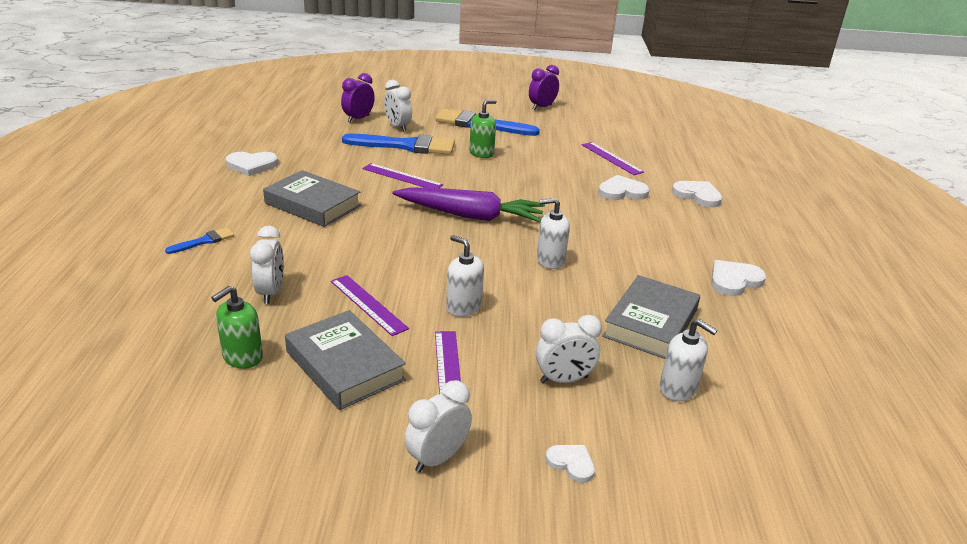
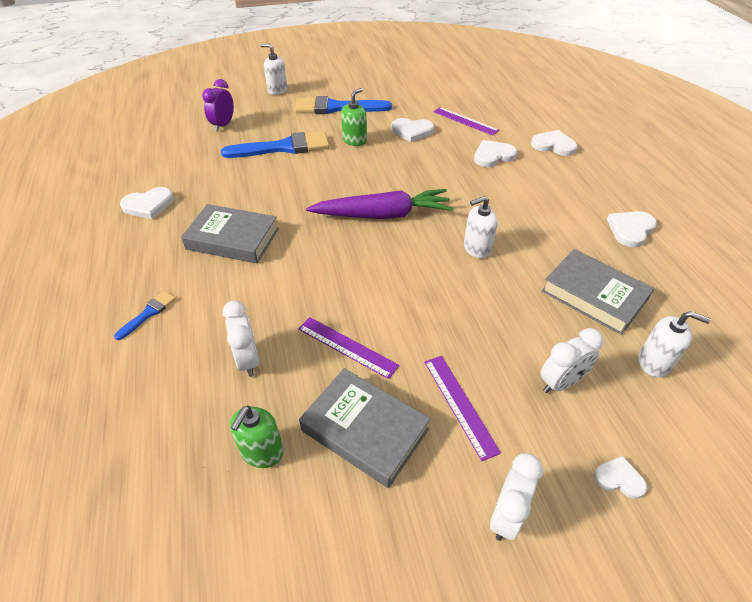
camera: 15 degrees left, 15 degrees up
purple ruler [362,163,443,188] -> none
white clock [384,80,412,132] -> none
white soap dispenser [446,235,484,317] -> white soap dispenser moved to [260,44,287,95]
purple clock [529,65,559,110] -> none
grey book [602,275,700,359] -> grey book turned 60 degrees counterclockwise [541,249,654,335]
none -> white heart [391,118,434,142]

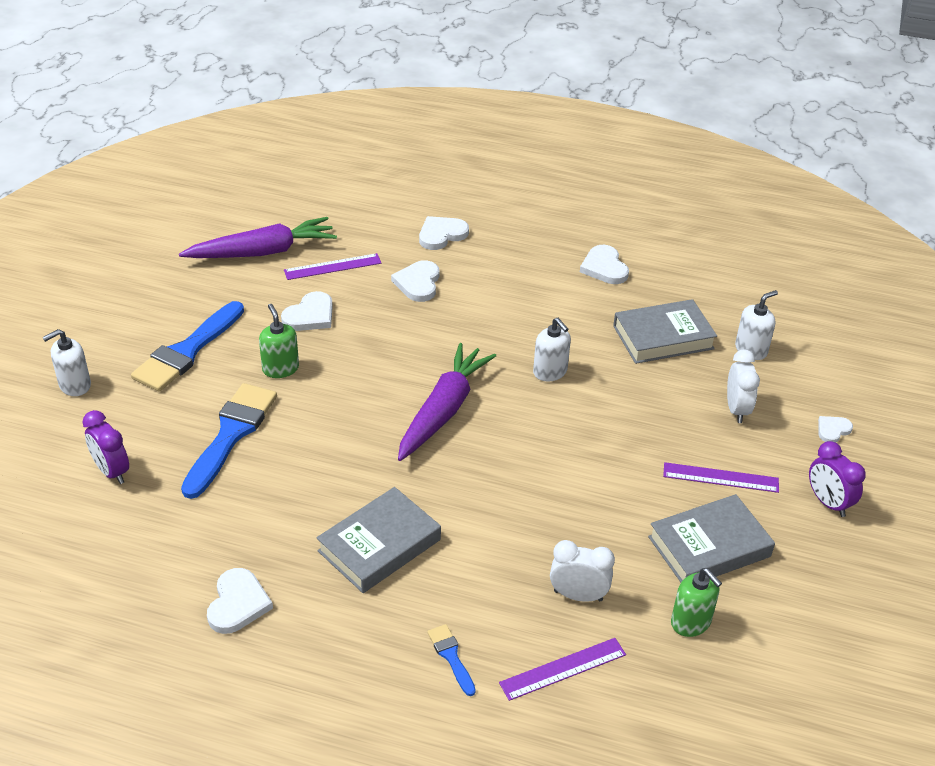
camera: 60 degrees left, 5 degrees down
purple ruler [298,317,399,379] -> purple ruler moved to [499,638,626,701]
white soap dispenser [464,196,498,258] -> white soap dispenser turned 45 degrees counterclockwise [533,318,571,381]
white clock [490,453,543,541] -> purple clock [809,441,865,517]
none -> purple carrot [179,217,337,258]

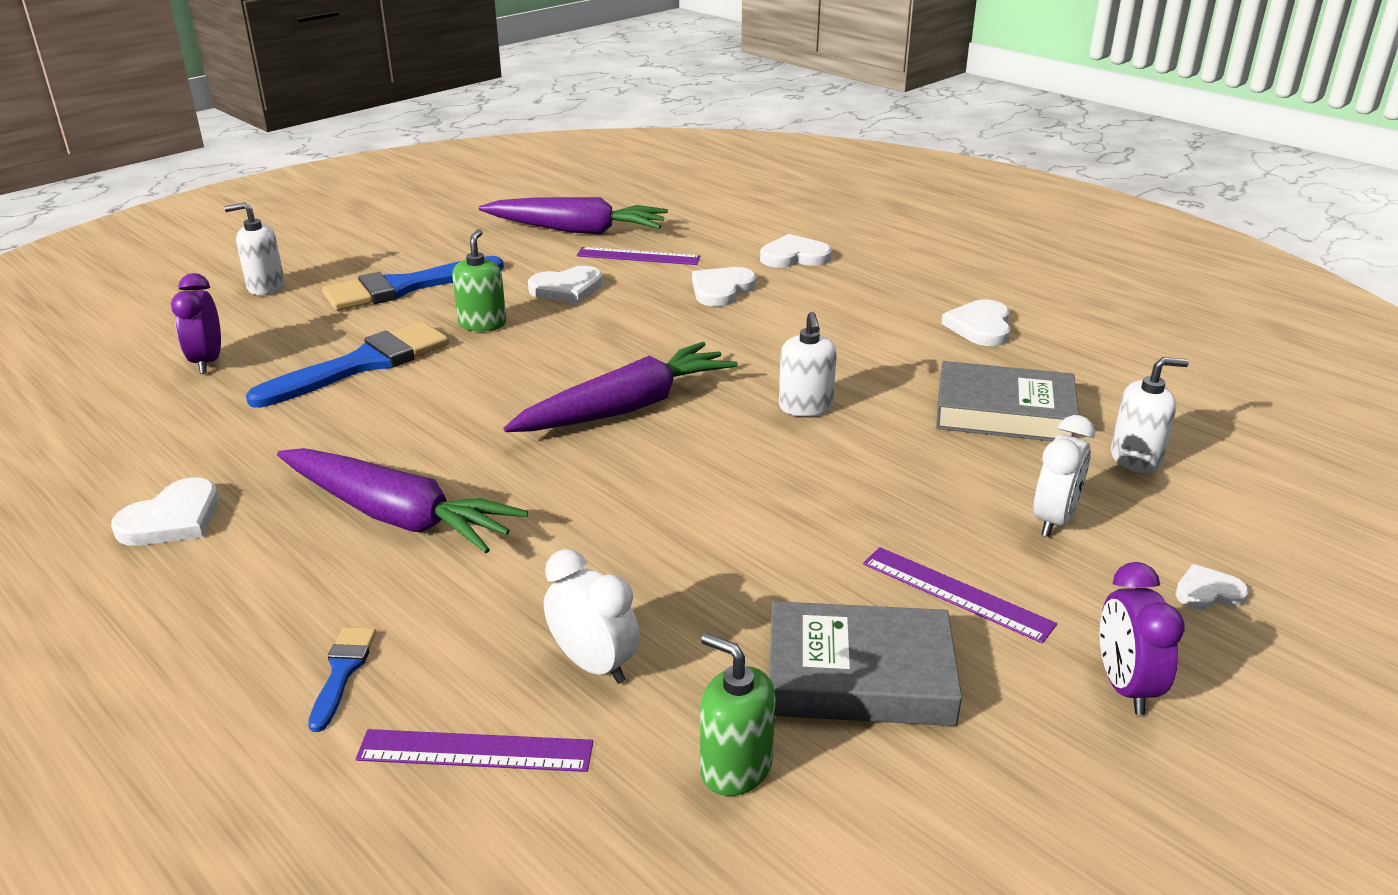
camera: 30 degrees right, 10 degrees down
grey book [316,487,441,593] -> purple carrot [277,448,528,553]
green soap dispenser [671,568,722,637] -> green soap dispenser turned 135 degrees clockwise [700,633,776,796]

